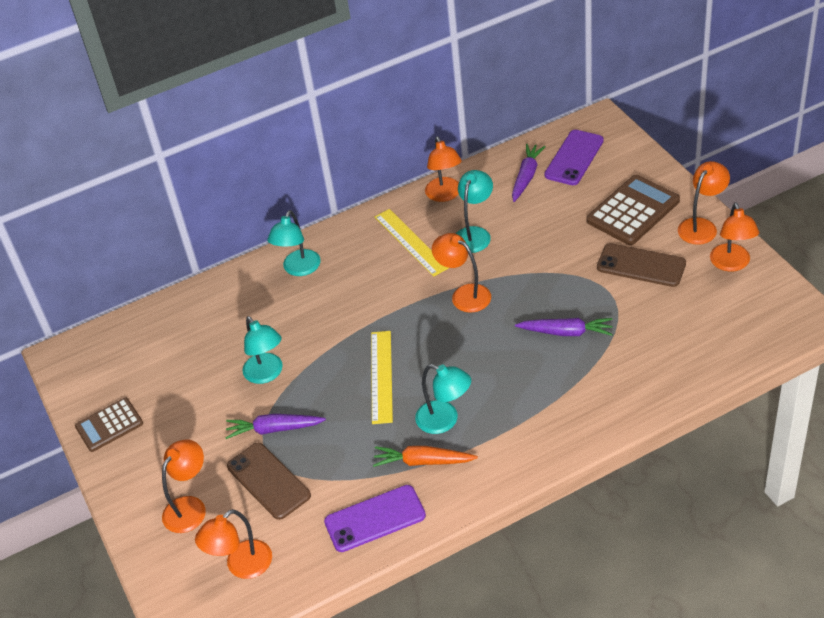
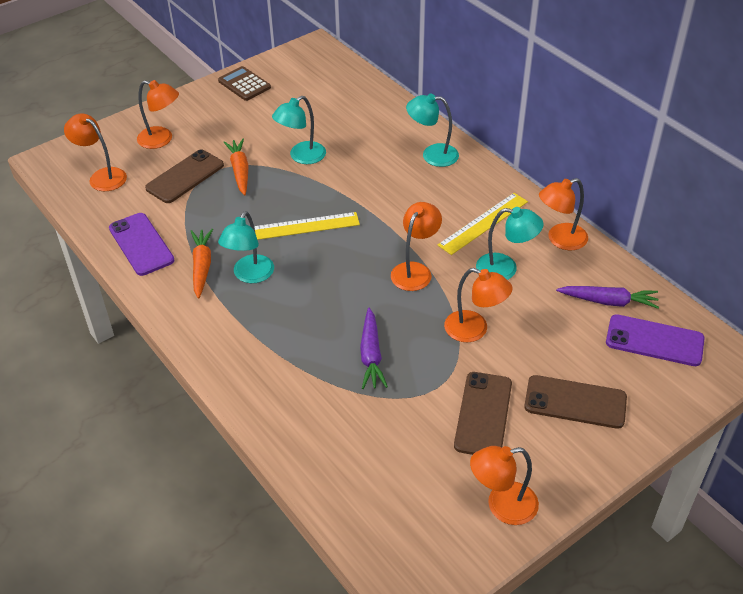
camera: 75 degrees right, 0 degrees up
purple carrot [225,414,326,439] -> orange carrot [224,139,249,195]
brown calculator [587,175,680,245] -> brown phone [524,375,627,429]
orange lamp [678,161,730,245] -> orange lamp moved to [444,268,513,342]

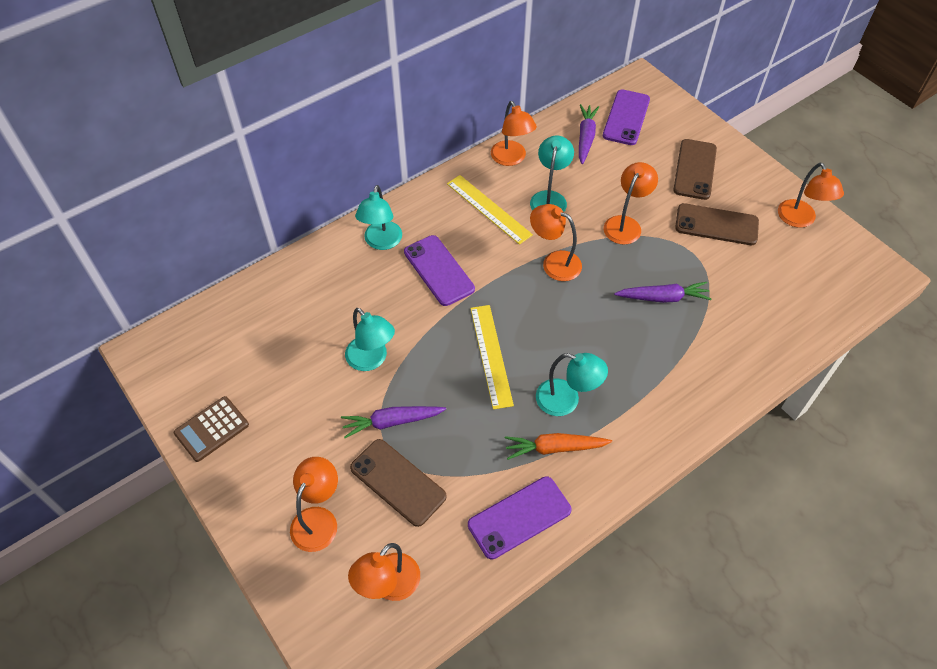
camera: 90 degrees left, 10 degrees up
orange carrot [224,139,249,195] -> purple carrot [341,406,446,438]
none -> purple phone [404,235,475,306]

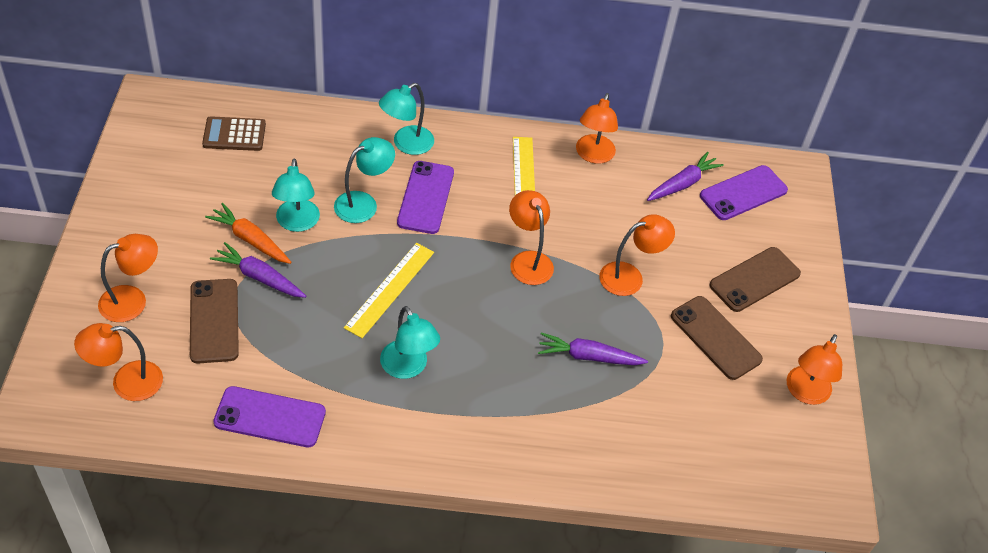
camera: 35 degrees right, 5 degrees down
brown calculator [174,396,249,462] -> brown calculator moved to [202,116,266,151]
orange carrot [505,433,612,460] -> orange carrot moved to [205,203,291,264]
turquoise lamp [530,135,574,212] -> turquoise lamp moved to [334,137,395,223]
purple carrot [614,282,711,303] -> purple carrot turned 150 degrees clockwise [538,332,648,365]

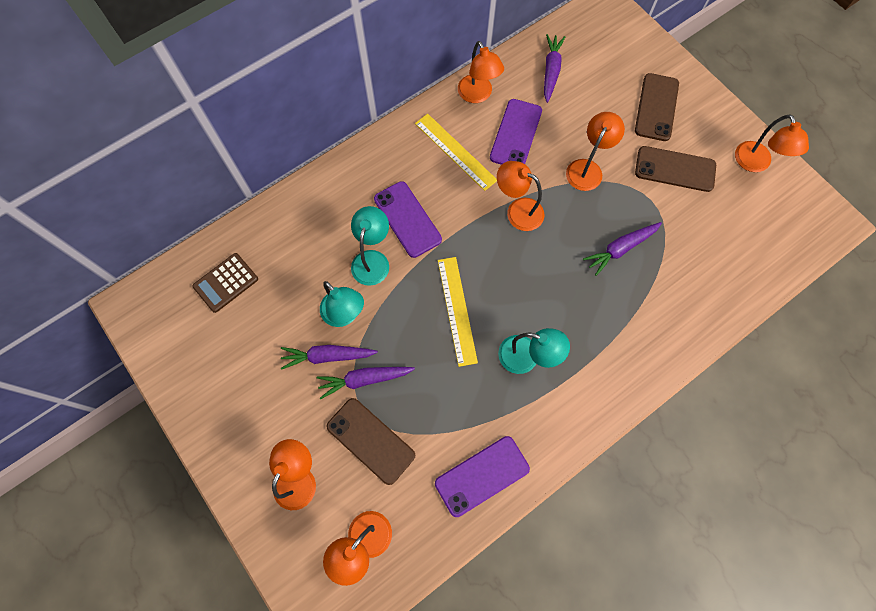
camera: 35 degrees left, 20 degrees up
orange carrot [205,203,291,264] -> purple carrot [281,345,378,370]
turquoise lamp [379,83,434,155] -> none
purple phone [700,165,788,220] -> purple phone moved to [490,99,542,165]

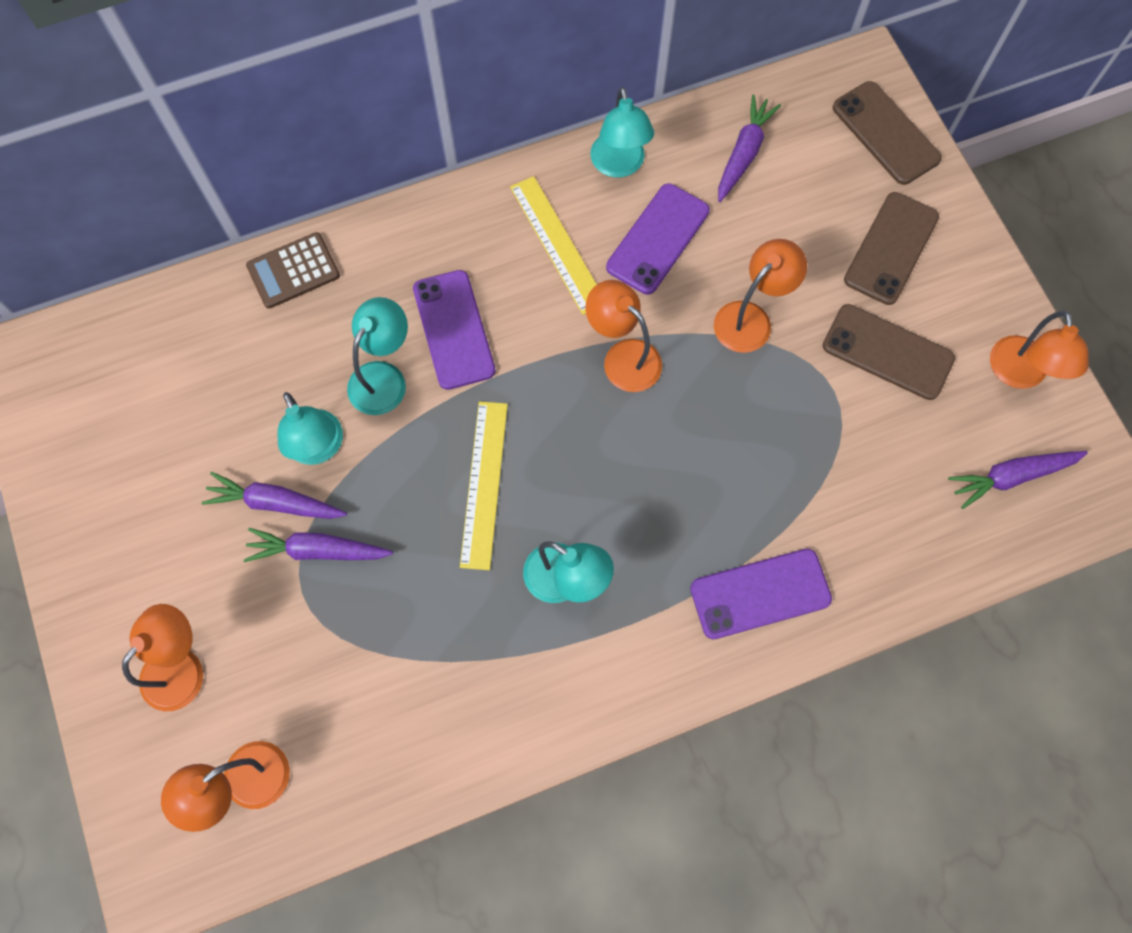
camera: 15 degrees right, 0 degrees up
brown calculator [192,253,258,313] -> brown calculator moved to [246,232,340,309]
brown phone [326,398,415,485] -> brown phone moved to [833,81,942,185]
purple phone [435,436,530,517] -> purple phone moved to [690,549,832,639]
orange lamp [458,41,504,103] -> turquoise lamp [590,87,654,178]
purple carrot [583,222,662,276] -> purple carrot moved to [948,451,1088,509]

